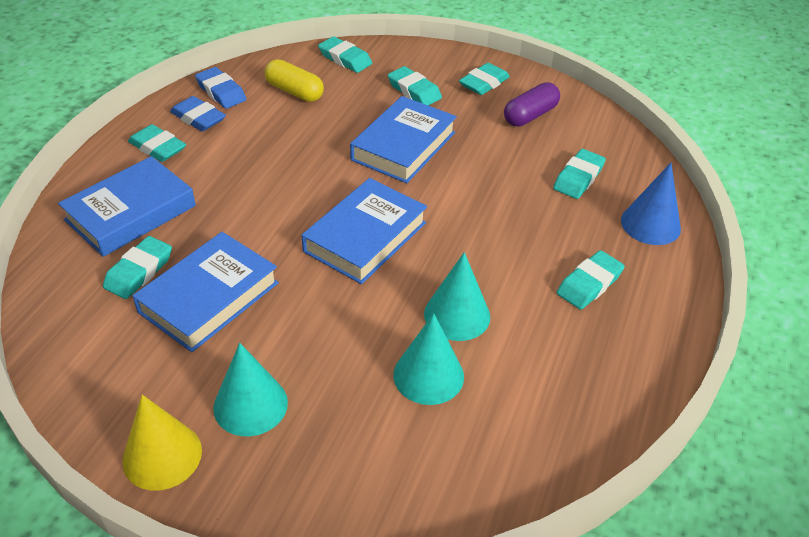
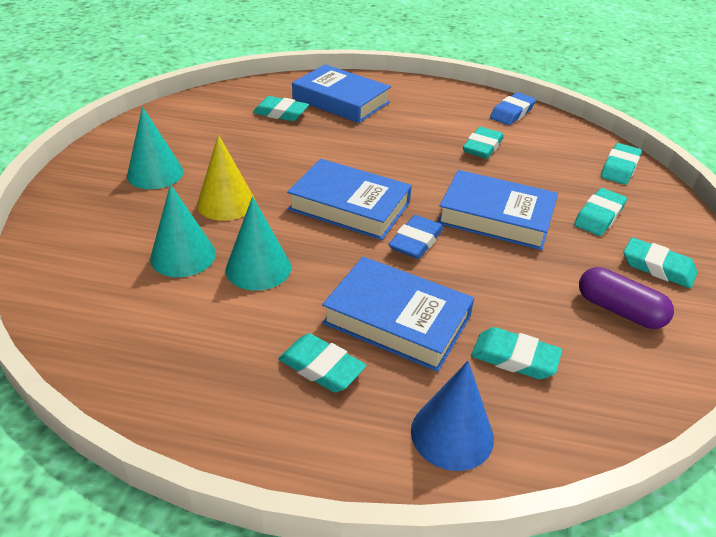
camera: 80 degrees right, 5 degrees down
yellow cone [122,395,202,491] -> yellow cone moved to [197,135,255,221]
turquoise eraser [128,124,186,162] -> turquoise eraser moved to [463,127,504,159]
blue book [133,232,279,352] -> blue book moved to [322,257,474,372]
blue eraser [170,96,226,131] -> blue eraser moved to [388,215,443,259]
yellow capsule [265,59,324,102] -> none

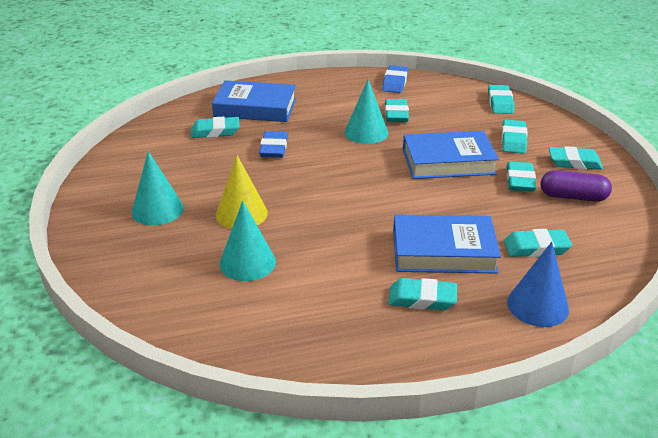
camera: 25 degrees left, 5 degrees down
turquoise cone [226,196,291,291] -> turquoise cone moved to [344,79,388,144]
blue book [287,159,412,240] -> none
blue eraser [388,215,443,259] -> blue eraser moved to [259,131,288,158]
none -> turquoise eraser [507,162,536,192]

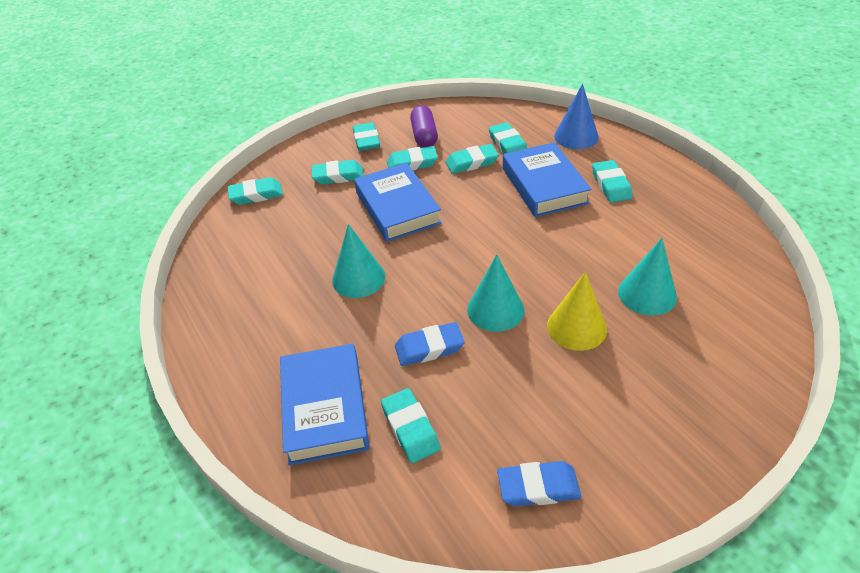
camera: 105 degrees left, 10 degrees up
turquoise cone [132,151,184,225] -> turquoise cone moved to [467,254,524,332]
blue eraser [382,65,408,93] -> blue eraser moved to [497,461,581,506]
turquoise eraser [385,99,409,122] -> turquoise eraser moved to [445,144,499,174]

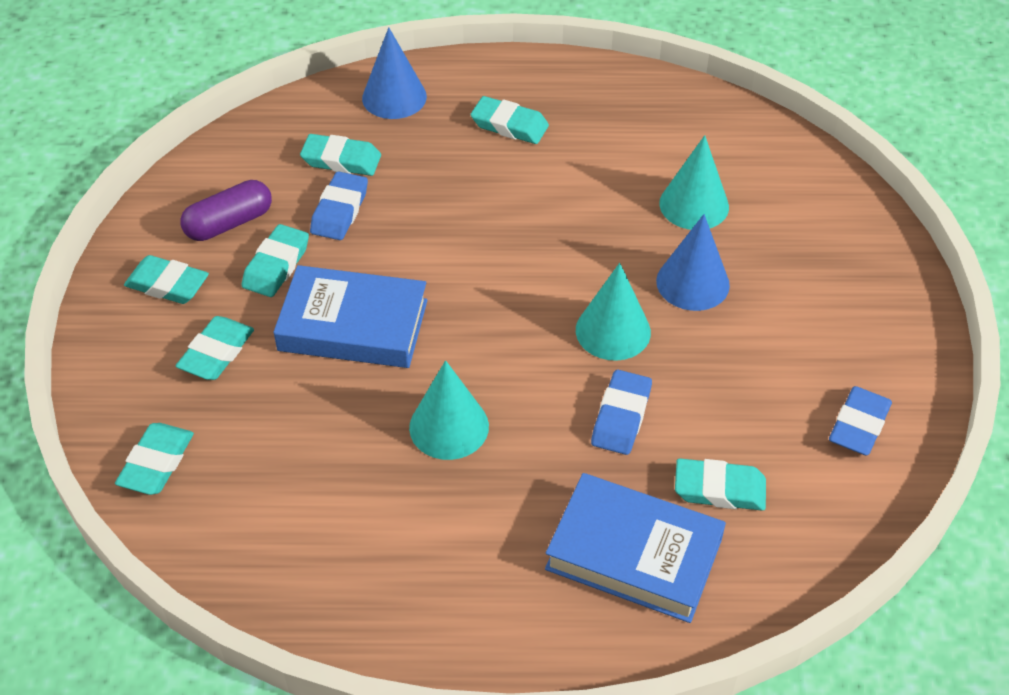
camera: 60 degrees left, 5 degrees up
purple capsule [410,105,438,147] -> purple capsule turned 60 degrees counterclockwise [181,180,272,241]
turquoise eraser [445,144,499,174] -> blue eraser [310,171,368,240]
blue book [503,142,592,217] -> none
yellow cone [547,272,607,351] -> blue cone [656,214,730,311]

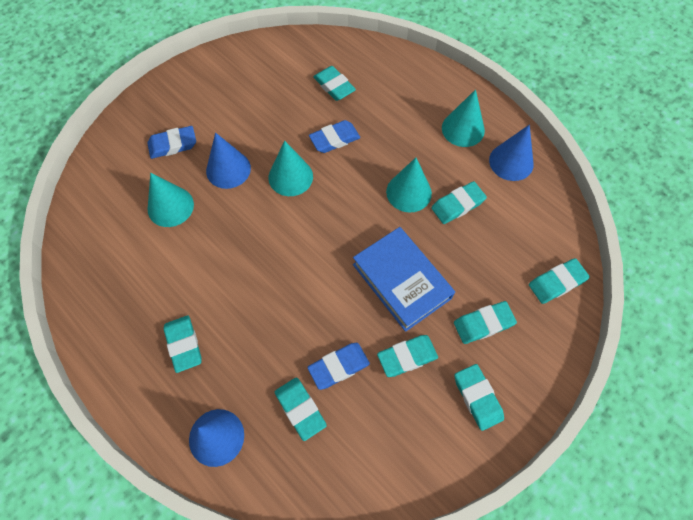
camera: 135 degrees left, 15 degrees up
purple capsule [181,180,272,241] -> none
blue book [545,473,726,623] -> none
blue eraser [829,386,892,455] -> blue eraser moved to [147,126,196,159]
none -> turquoise eraser [431,181,487,224]
none -> turquoise cone [442,89,485,147]
none -> blue cone [489,125,534,181]

